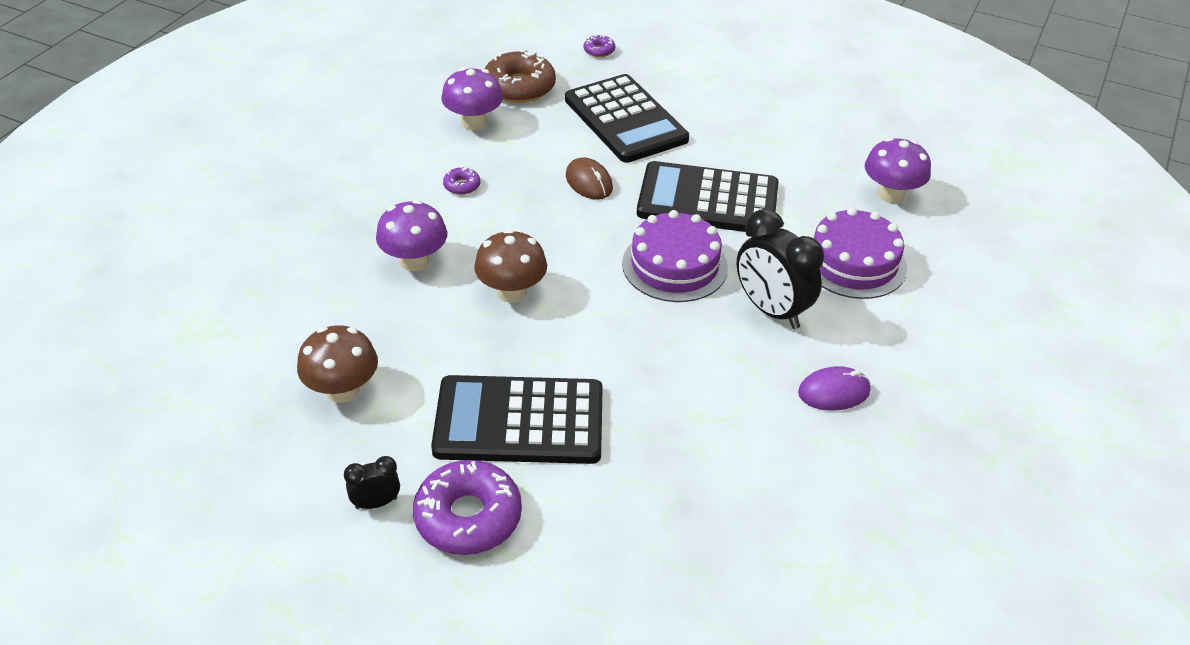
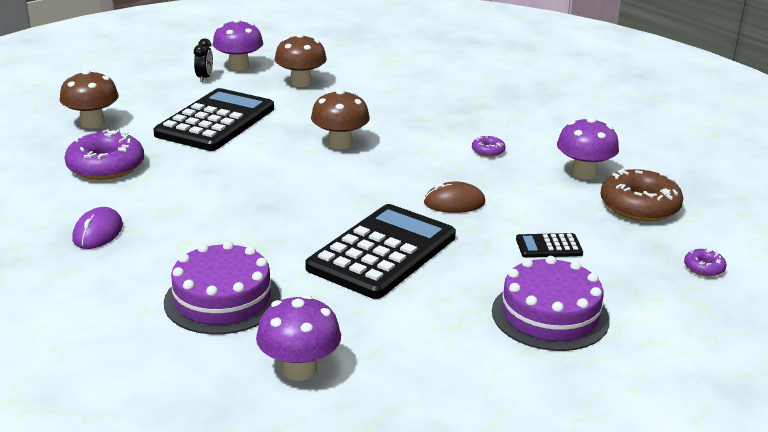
camera: 115 degrees right, 15 degrees down
purple mushroom [376,200,447,271] -> purple mushroom moved to [212,18,263,71]
purple donut [413,460,522,555] -> purple donut moved to [64,129,144,180]
black calculator [565,74,689,163] -> black calculator [516,233,583,258], size x0.43
purple cake [622,210,728,302] -> purple cake moved to [492,256,610,351]
black clock [737,209,824,329] -> none
none -> brown mushroom [60,69,119,128]

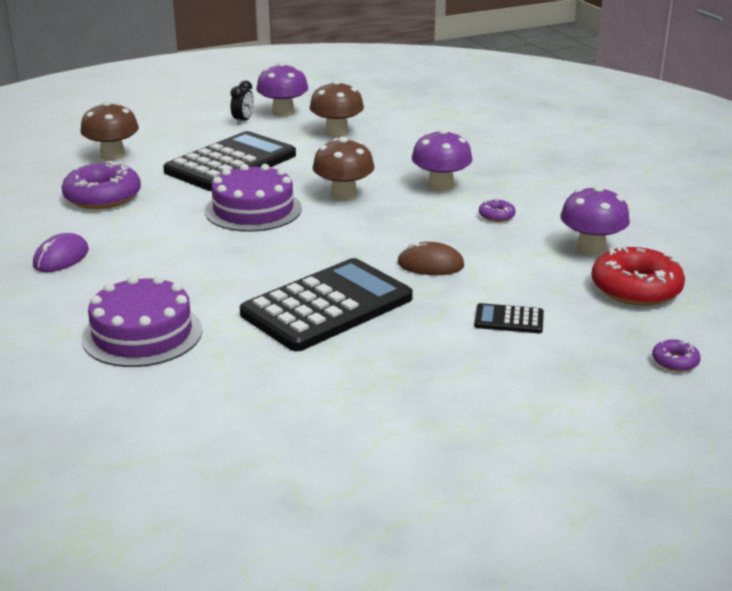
camera: 15 degrees right, 0 degrees up
purple mushroom [256,294,341,381] -> purple mushroom moved to [412,128,473,191]
purple cake [492,256,610,351] -> purple cake moved to [205,164,302,232]
brown donut [601,169,683,222] -> red donut [592,245,685,306]

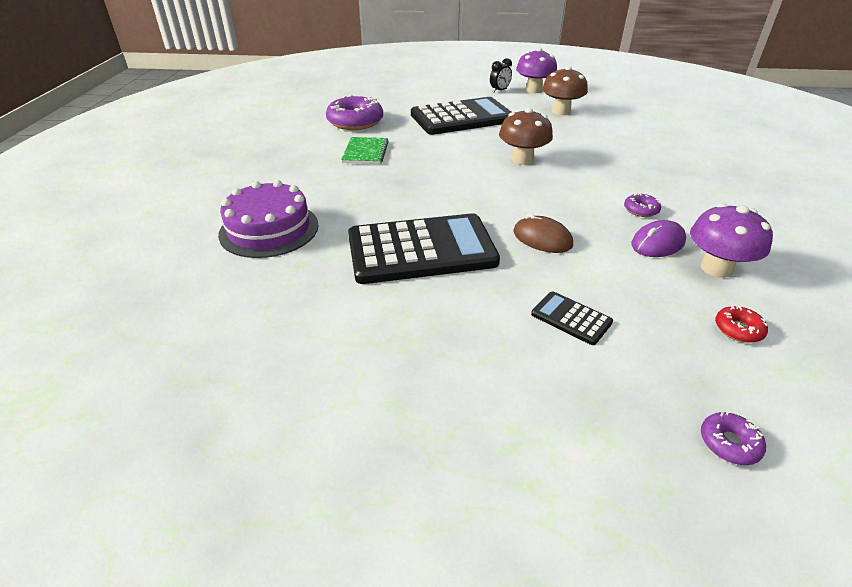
camera: 30 degrees right, 10 degrees up
purple mouse [33,233,89,272] -> purple mouse moved to [631,220,686,257]
brown mushroom [80,101,139,160] -> none
purple cake [205,164,302,232] -> none
purple mushroom [412,128,473,191] -> none
red donut [592,245,685,306] -> red donut [715,306,768,343], size x0.46
none -> green notebook [341,137,389,164]

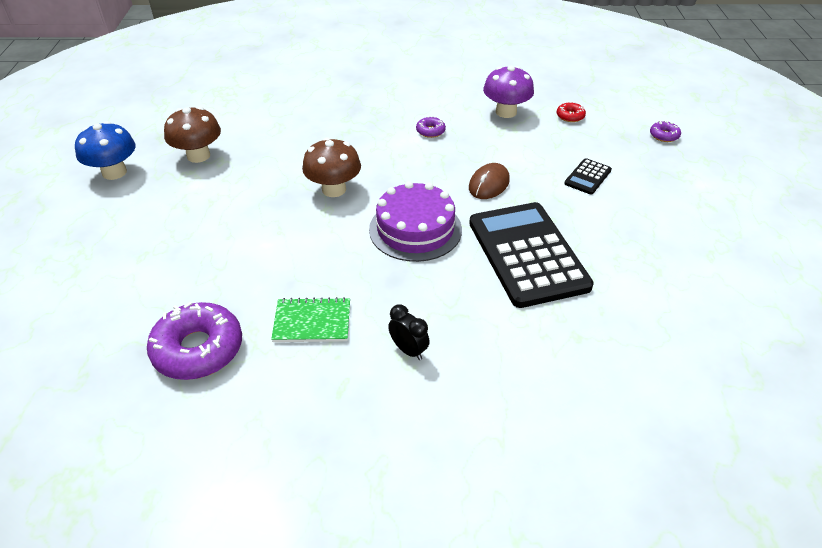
camera: 95 degrees left, 5 degrees up
purple cake [218,180,319,258] -> purple cake moved to [369,181,462,262]
black calculator [411,97,512,135] -> none
black clock [490,58,512,93] -> black clock moved to [388,304,429,360]
purple mushroom [516,48,557,93] -> blue mushroom [75,121,136,180]
purple mouse [631,220,686,257] -> none

